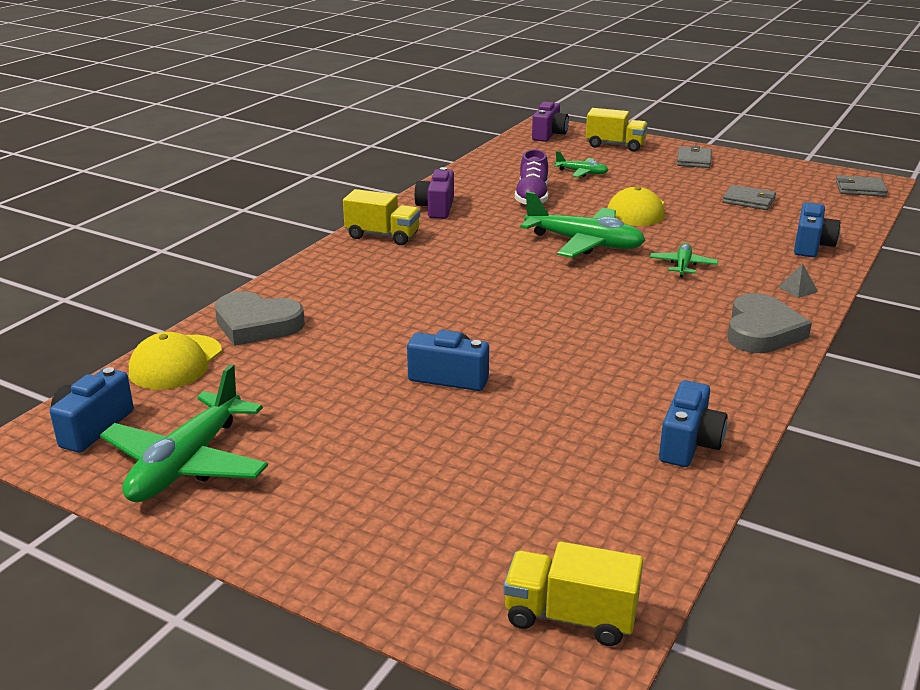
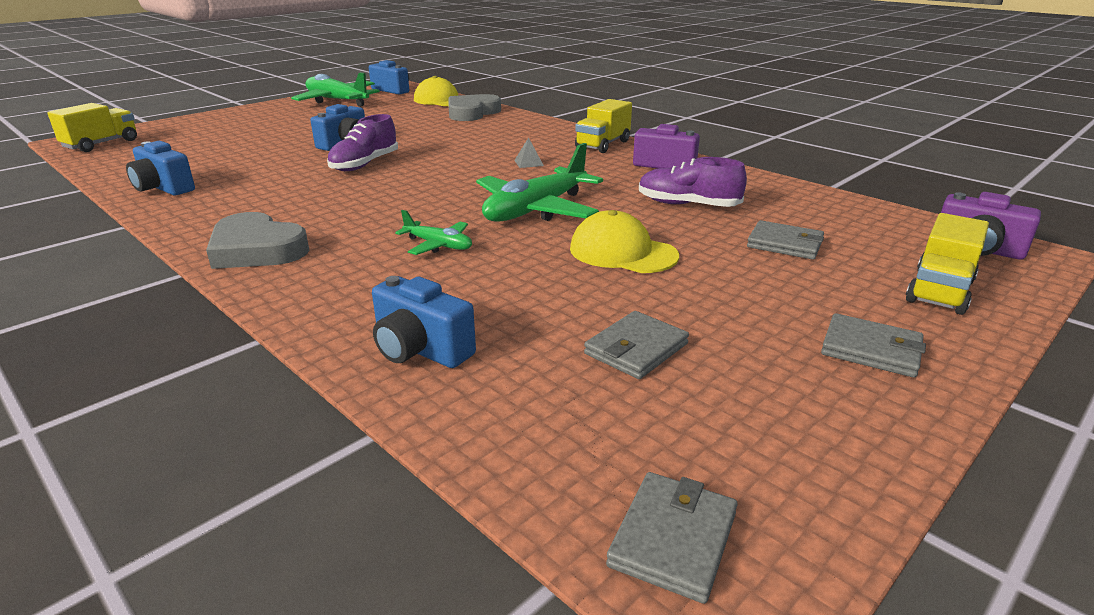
camera: 105 degrees right, 0 degrees up
green plane [554,151,608,177] -> grey wallet [747,220,824,260]
grey pyramid [778,263,818,298] -> grey pyramid moved to [514,137,544,168]
none -> purple shoe [327,114,398,171]

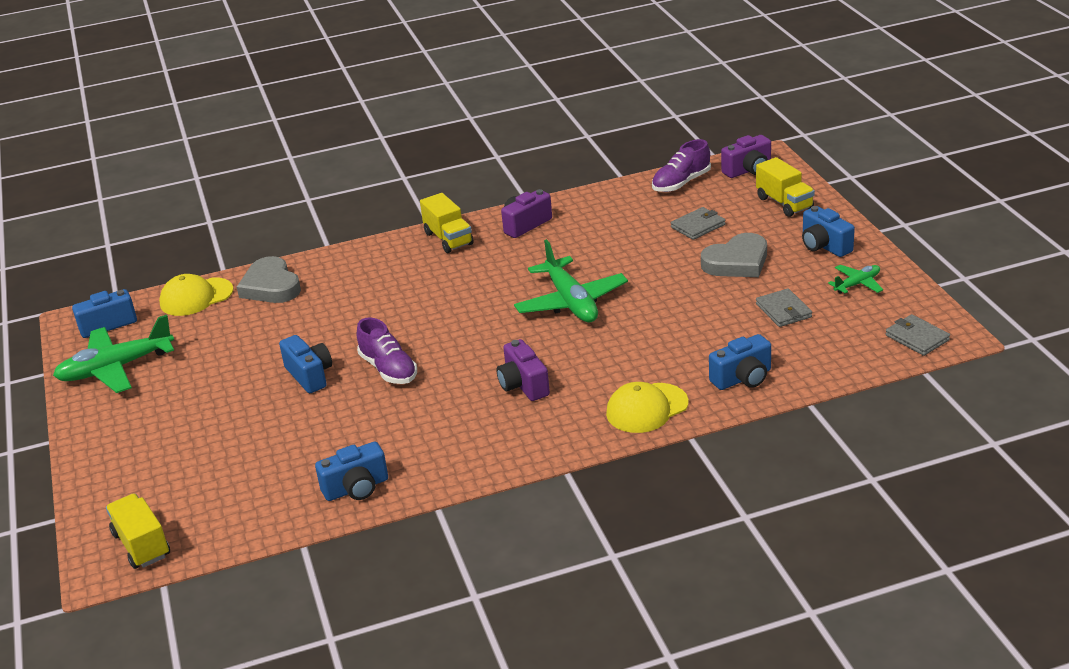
camera: 60 degrees left, 5 degrees up
grey heart [206,212,310,269] -> grey heart moved to [701,233,767,277]
green plane [395,210,472,255] -> green plane moved to [828,265,883,294]
grey pyramid [514,137,544,168] -> none
yellow cap [570,210,679,273] -> yellow cap moved to [606,382,688,433]
purple shoe [639,157,747,207] -> purple shoe moved to [652,139,711,192]
grey wallet [821,313,926,378] -> blue camera [802,206,855,257]
none -> purple camera [496,339,550,401]

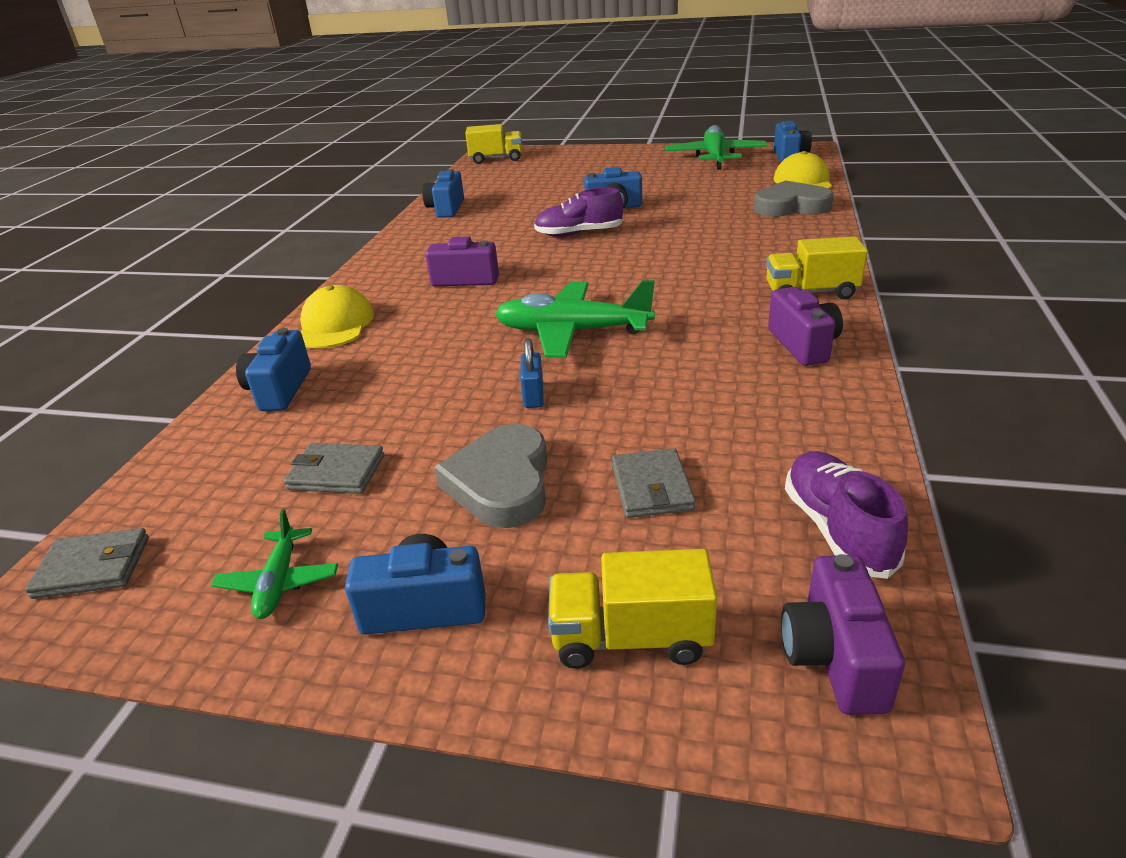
camera: 120 degrees right, 0 degrees up
none -> blue padlock [520,338,544,408]

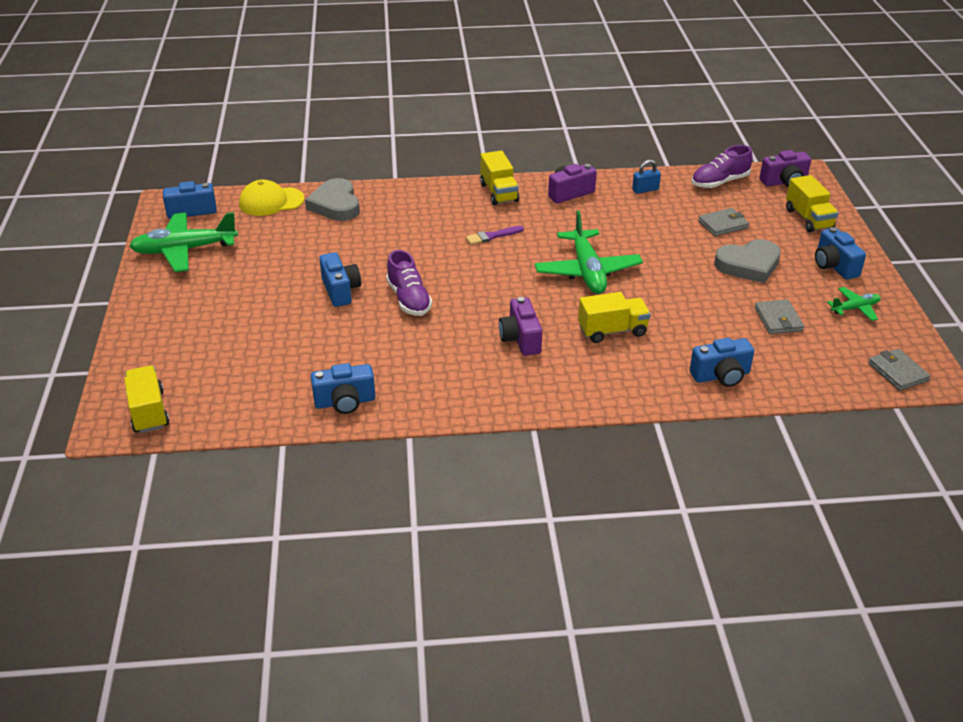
camera: 110 degrees left, 5 degrees up
yellow cap [300,285,374,348] -> none
blue padlock [520,338,544,408] -> blue padlock moved to [632,160,661,194]
none -> purple brush [466,226,524,245]
none -> yellow truck [578,292,651,343]

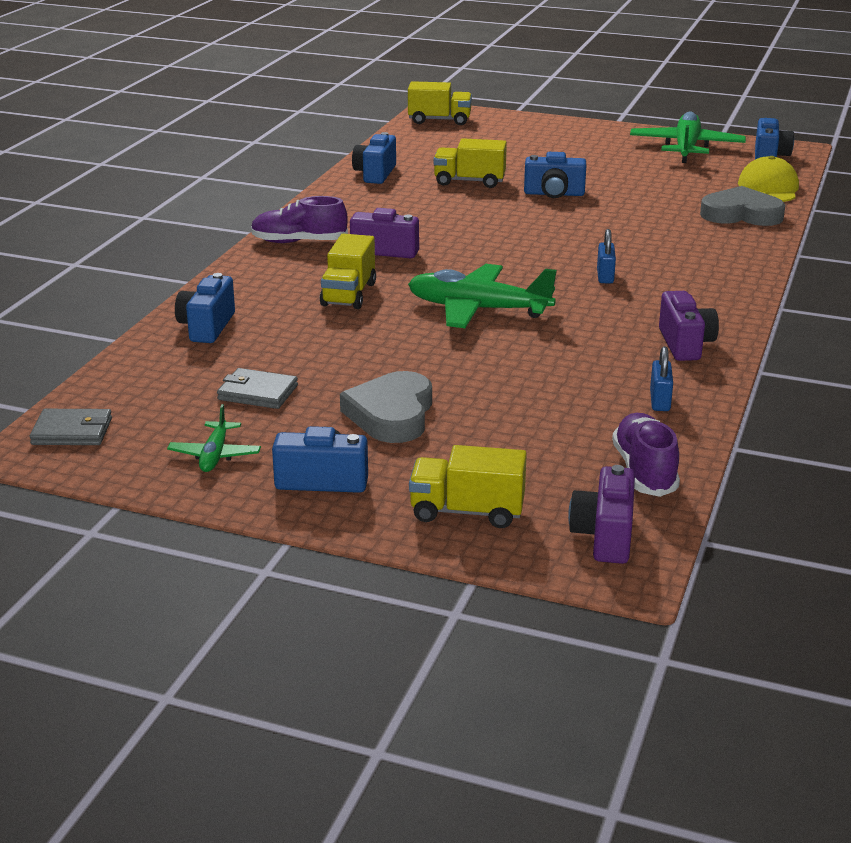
camera: 115 degrees right, 10 degrees down
purple shoe [386,250,432,316] -> purple shoe moved to [251,196,348,243]
purple brush [466,226,524,245] -> blue padlock [597,229,616,284]
yellow truck [480,150,519,205] -> yellow truck moved to [433,138,507,188]
grey wallet [698,208,749,236] -> none

